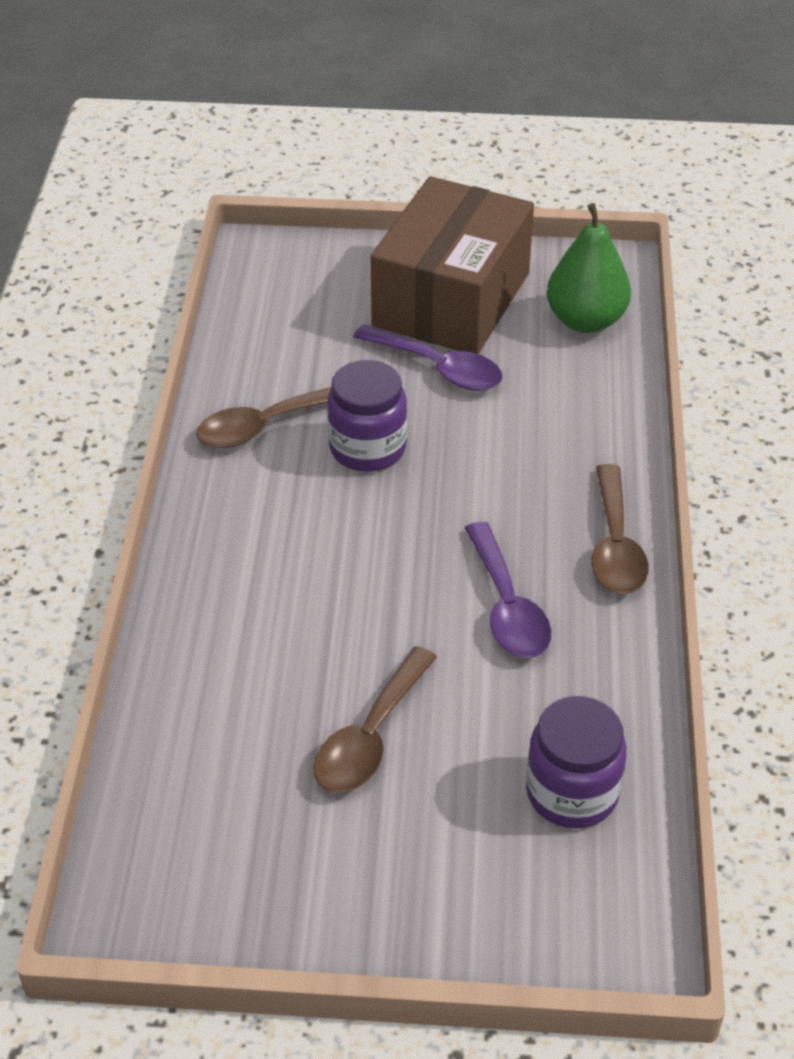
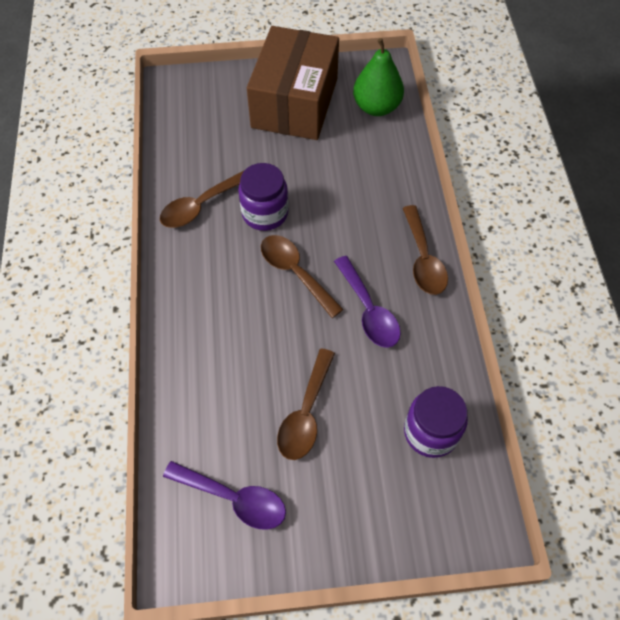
camera: 10 degrees left, 15 degrees up
purple spoon [353,324,503,391] -> purple spoon moved to [163,461,286,530]
none -> brown spoon [261,235,344,318]

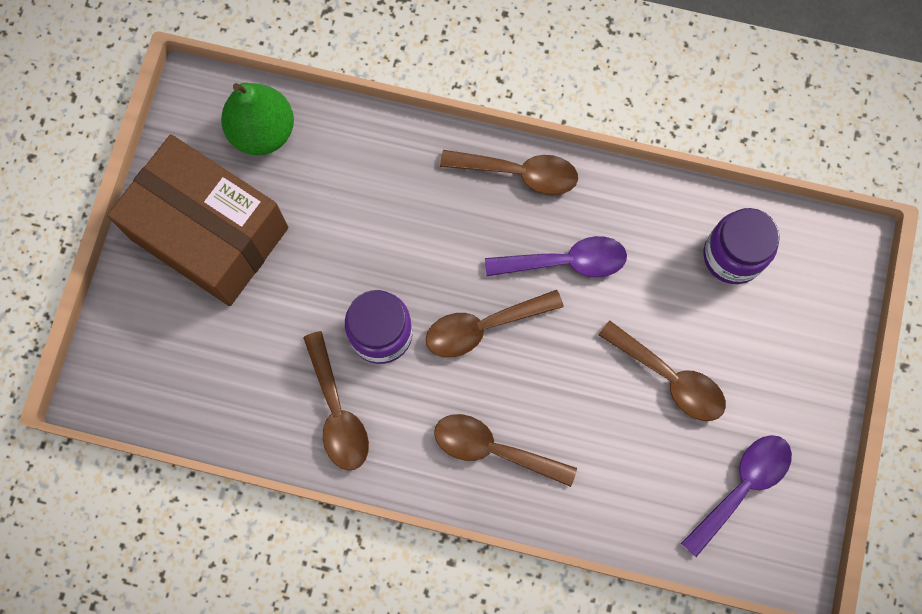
camera: 70 degrees left, 15 degrees up
none -> brown spoon [434,414,577,487]

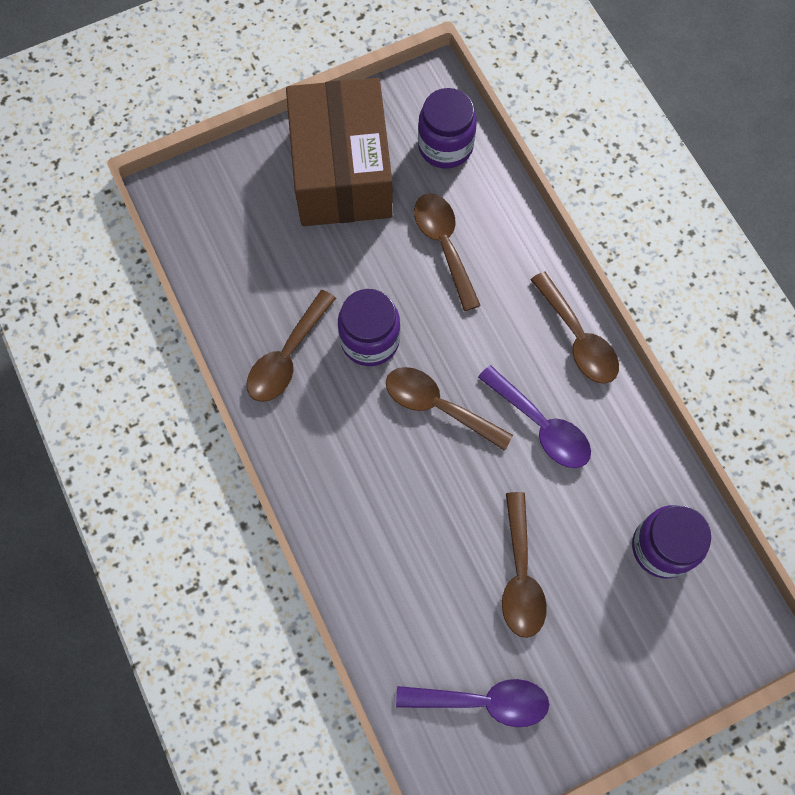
camera: 50 degrees right, 5 degrees down
green pear [221,83,294,155] -> purple jar [418,88,477,169]
brown spoon [434,414,577,487] -> brown spoon moved to [414,193,481,311]

